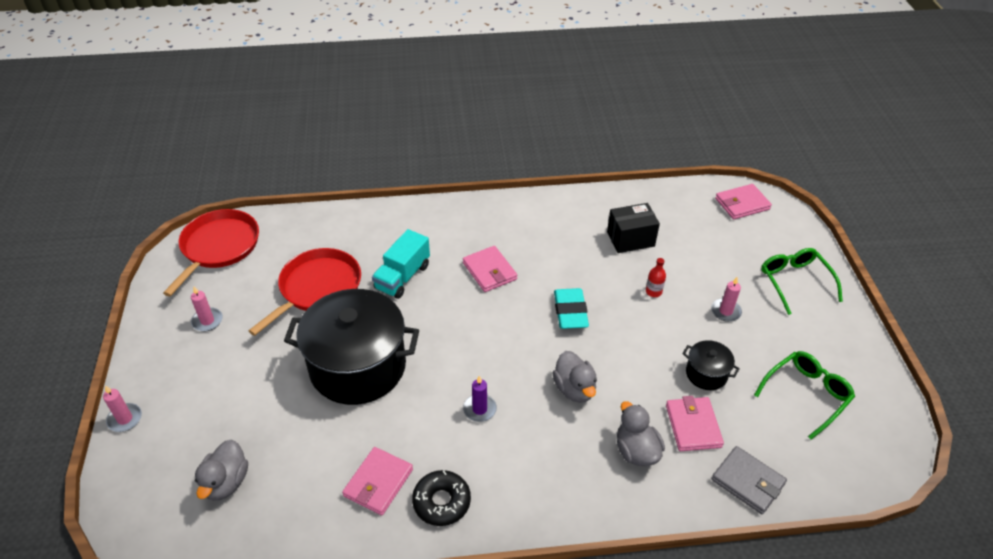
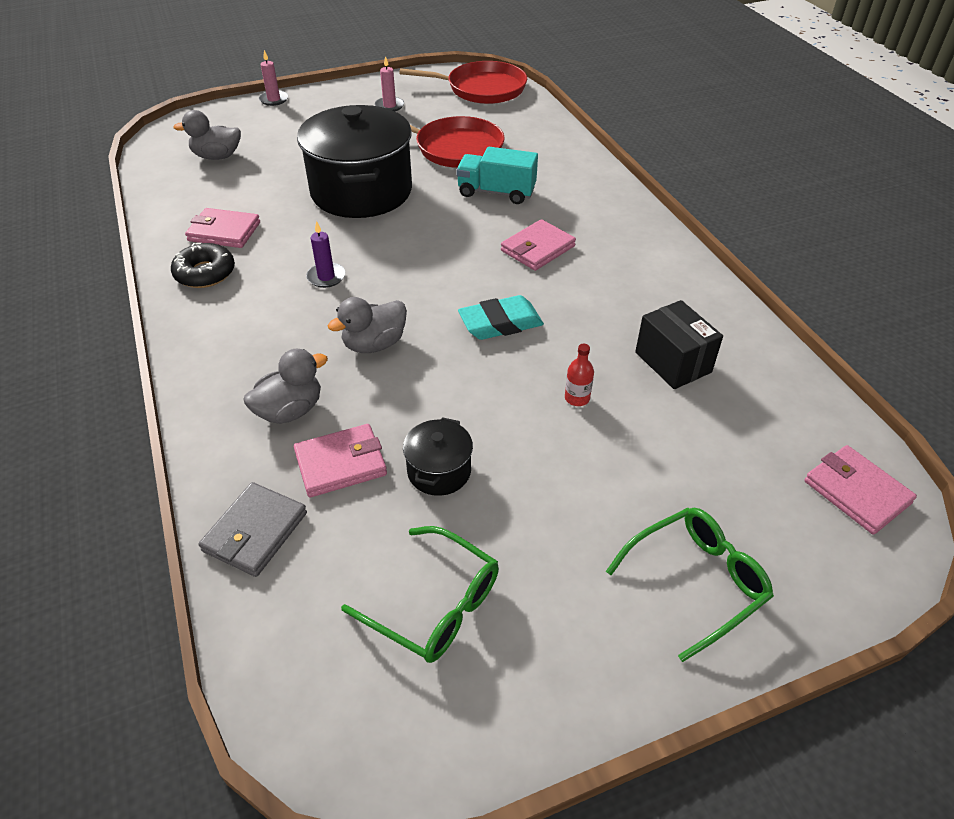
camera: 75 degrees right, 0 degrees up
pink candle [711,277,742,322] -> none

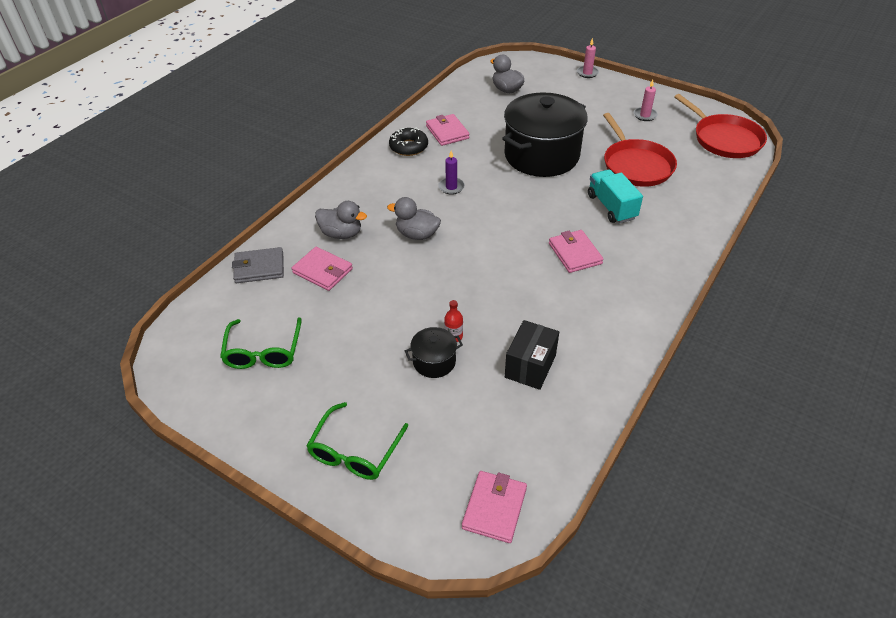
camera: 55 degrees right, 0 degrees up
black pot [403,417,473,496] -> black pot moved to [405,327,463,378]
turquoise eraser [458,295,544,340] -> none
pink wallet [501,219,576,271] -> pink wallet turned 60 degrees clockwise [549,230,604,273]
green glasses [606,508,774,662] -> green glasses turned 90 degrees clockwise [306,402,408,480]

